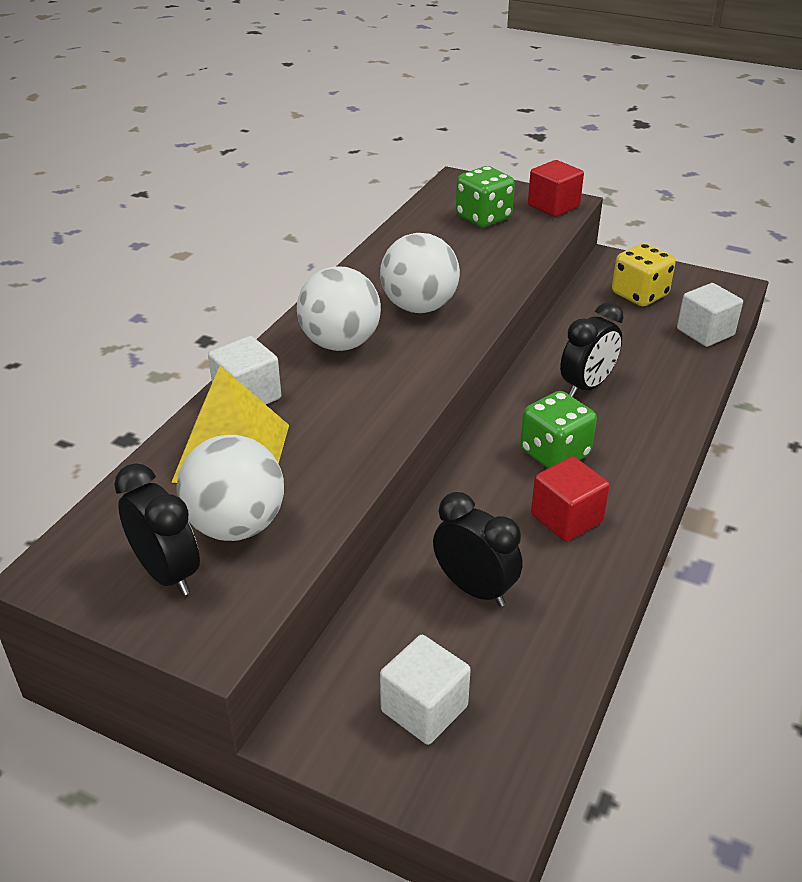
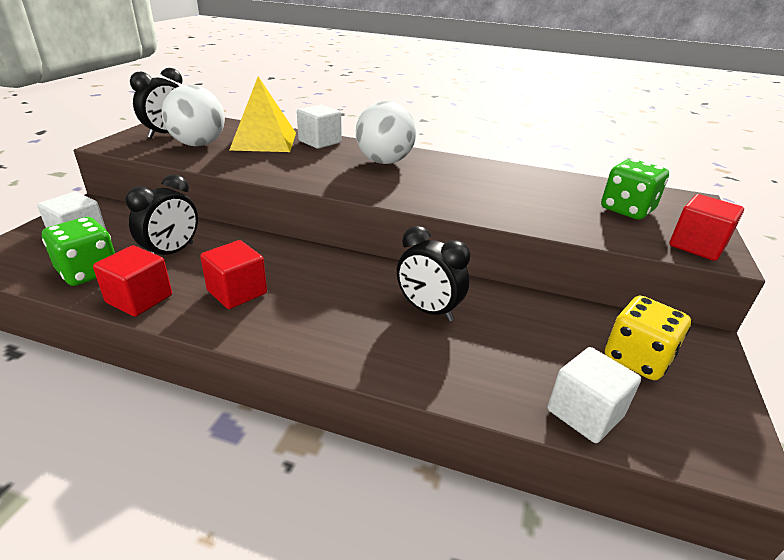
camera: 80 degrees right, 5 degrees down
white ball [380,233,460,313] -> none
green dice [520,391,597,468] -> green dice moved to [42,217,115,286]
none -> red cube [93,245,172,317]

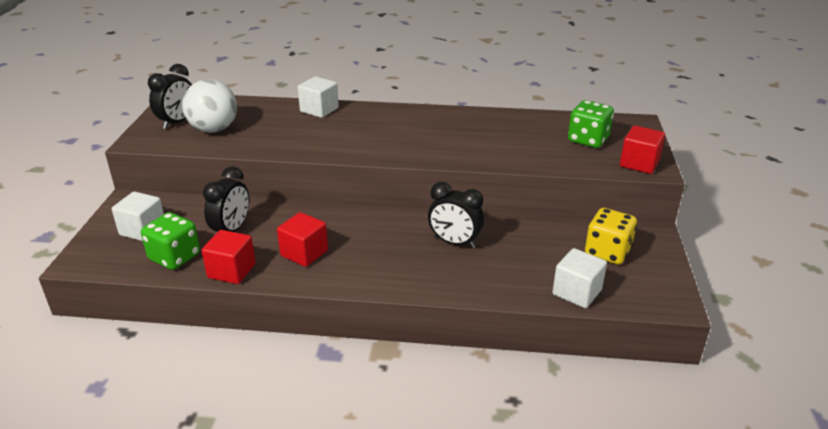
camera: 10 degrees left, 0 degrees up
yellow pyramid [229,77,296,152] -> none
white ball [356,101,416,164] -> none

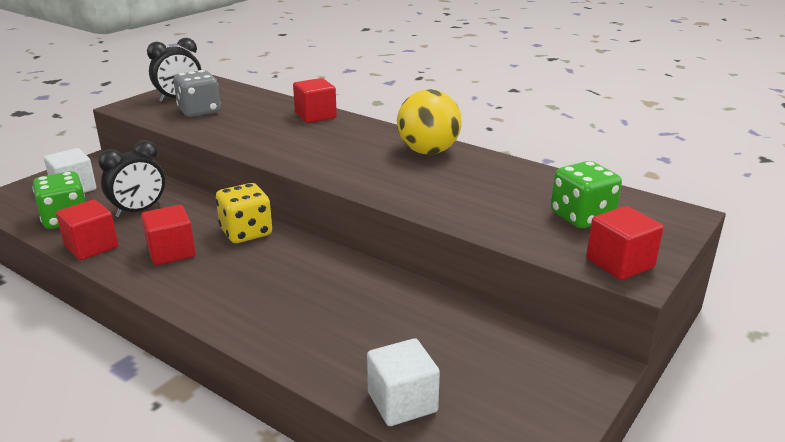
camera: 30 degrees right, 5 degrees down
white ball [182,79,237,133] -> grey dice [173,70,221,117]
white cube [298,76,339,118] -> red cube [293,78,337,123]
black clock [428,182,484,248] -> none
yellow dice [585,208,637,264] -> yellow dice moved to [216,183,272,243]
none -> yellow ball [397,89,462,155]

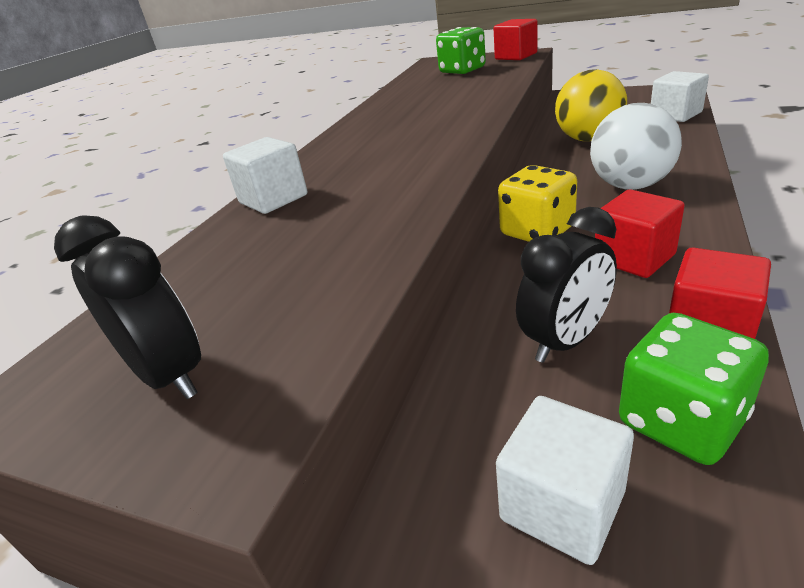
camera: 100 degrees left, 5 degrees up
black clock [98,140,165,218] -> black clock turned 105 degrees clockwise [516,207,617,363]
grey dice [173,70,221,117] -> none
red cube [293,78,337,123] -> white cube [223,137,307,214]
yellow ball [397,89,462,155] -> yellow ball moved to [555,69,627,141]
none -> white ball [590,103,682,190]

